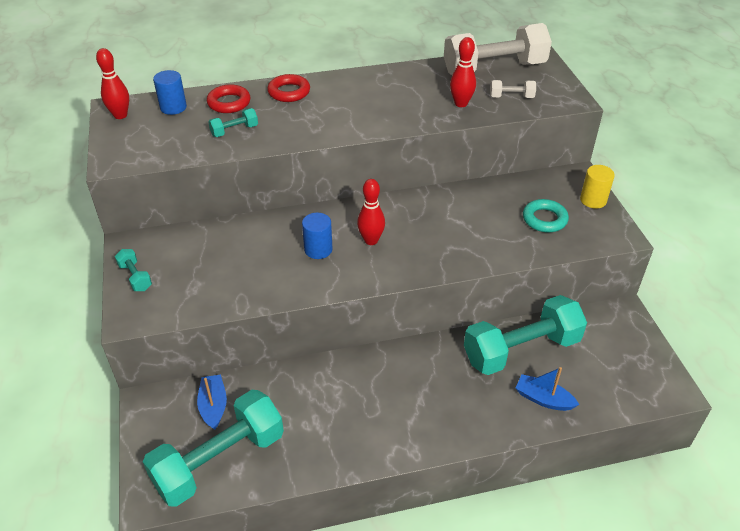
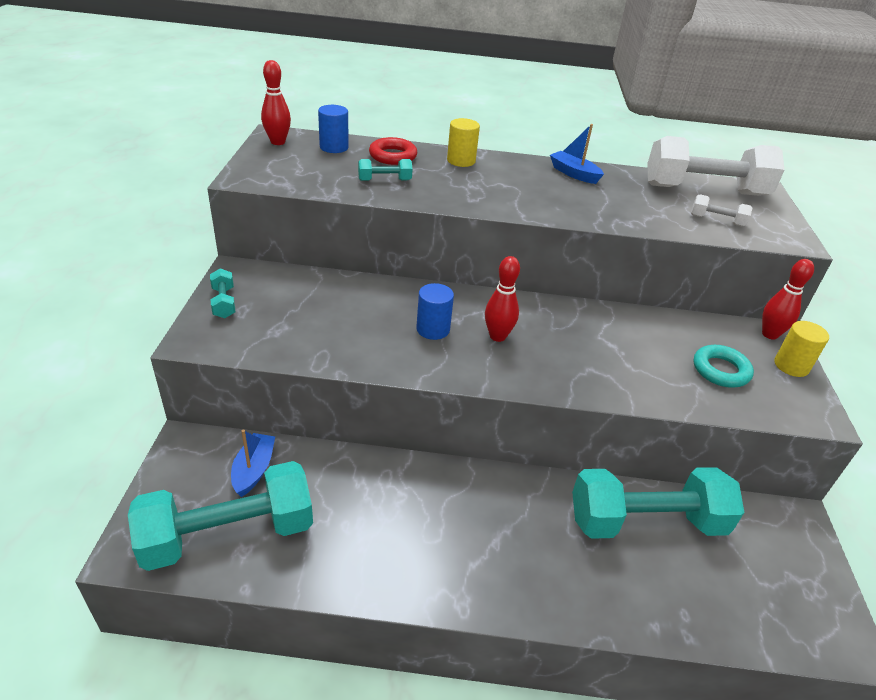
camera: 15 degrees right, 5 degrees down
red ring [267,74,310,102] -> yellow cylinder [447,118,480,167]
red bowling pin [450,37,476,107] -> red bowling pin moved to [762,259,814,340]
blue boat [516,367,579,411] -> blue boat moved to [550,124,604,184]

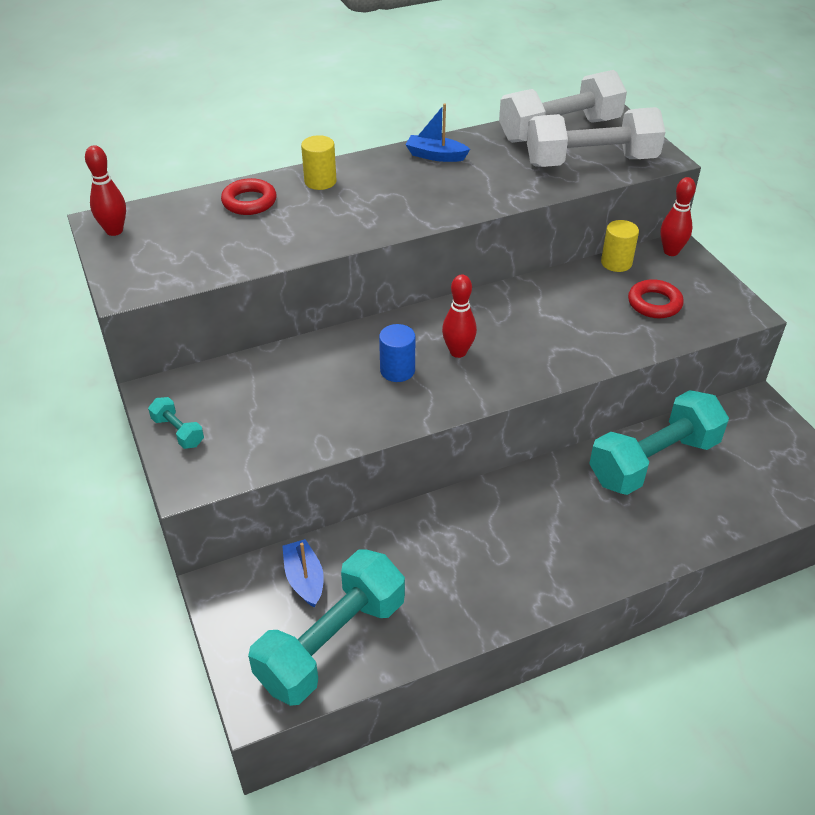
camera: 25 degrees left, 5 degrees up
blue cylinder [318,105,349,153] -> none
turquoise dumbbell [358,159,412,181] -> none
white dumbbell [691,194,752,226] -> white dumbbell [527,107,665,167], size x2.39
turquoise ring [694,345,754,388] -> red ring [628,279,684,318]
yellow cylinder [774,321,829,377] -> yellow cylinder moved to [601,220,639,272]

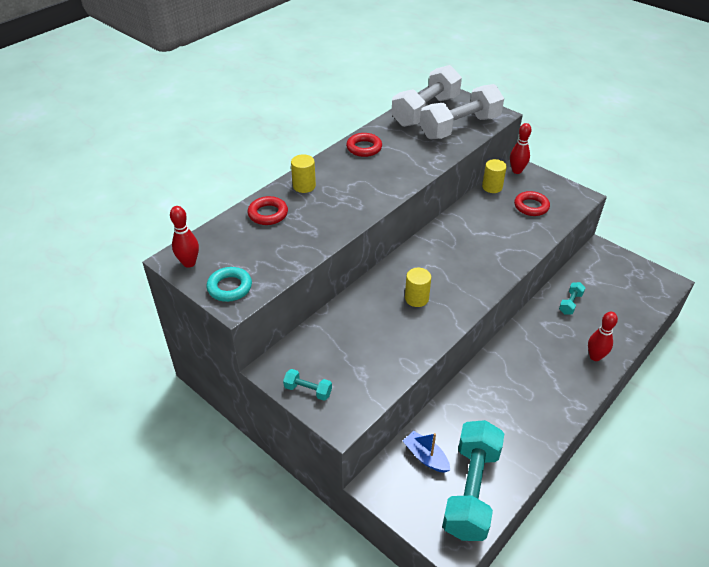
camera: 25 degrees left, 0 degrees up
blue cylinder [379,324,415,382] -> yellow cylinder [405,268,431,307]
blue boat [405,104,470,162] -> red ring [346,133,382,157]
red bowling pin [442,274,477,358] -> red bowling pin moved to [588,312,618,361]
turquoise dumbbell [589,390,729,495] -> turquoise dumbbell [559,282,585,314], size x0.42
none -> turquoise ring [207,267,252,302]

